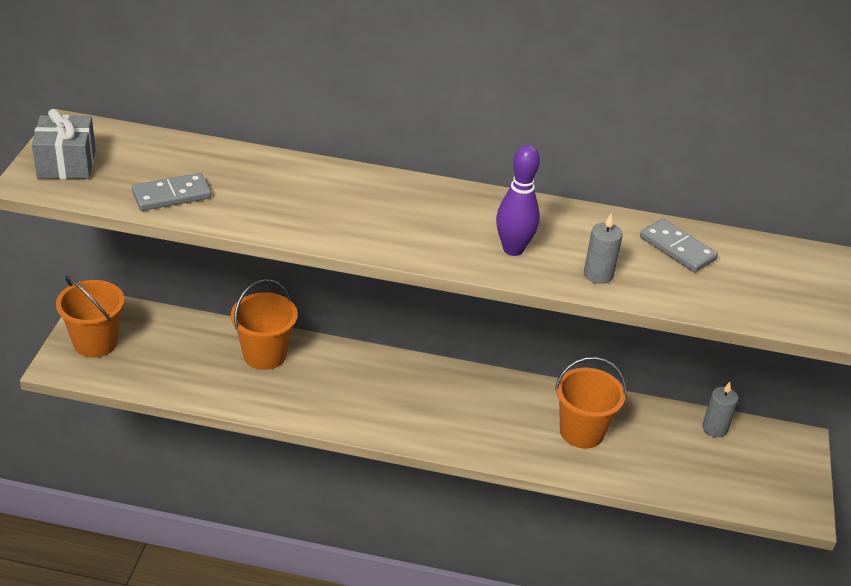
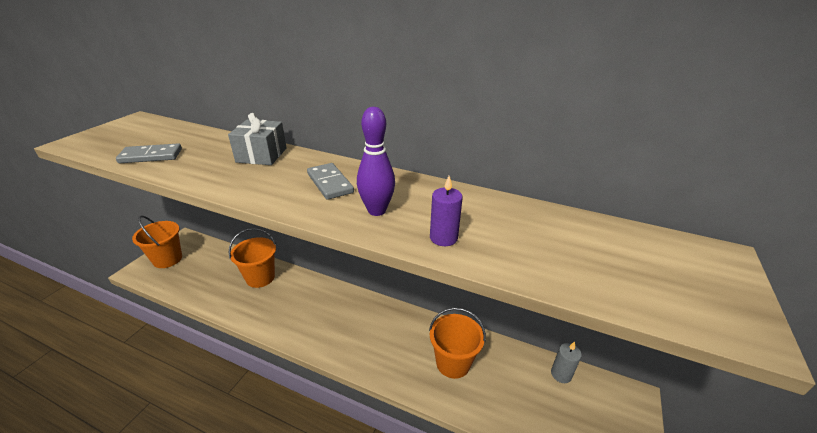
camera: 15 degrees right, 5 degrees down
grey gift [32,109,96,179] -> grey gift moved to [228,113,286,165]
grey candle [584,213,623,284] -> purple candle [430,176,463,246]
grey domino [640,219,718,272] -> grey domino moved to [307,163,354,200]

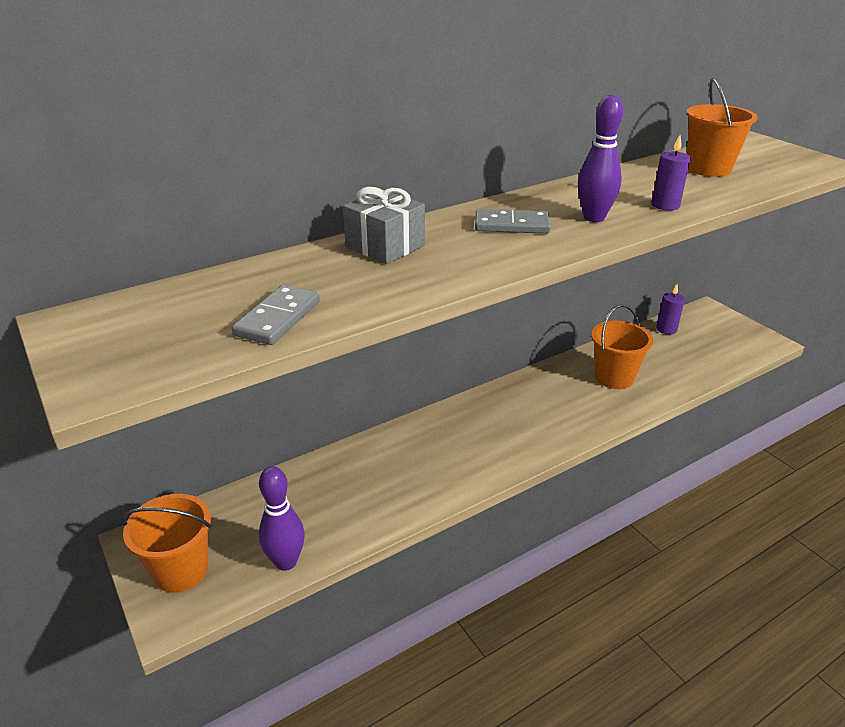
camera: 55 degrees left, 0 degrees up
orange bucket [229,228,276,288] -> orange bucket moved to [686,78,758,177]
grey candle [551,341,582,383] -> purple candle [656,284,685,334]
none -> purple bowling pin [259,466,305,571]

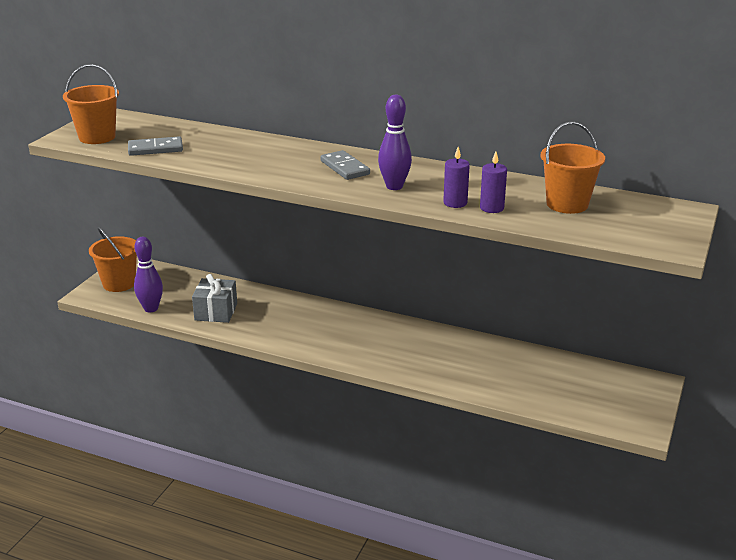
camera: 55 degrees right, 5 degrees down
grey gift [343,187,425,264] -> grey gift moved to [192,274,237,323]
orange bucket [591,304,653,389] -> orange bucket moved to [63,64,119,144]
purple candle [656,284,685,334] -> purple candle moved to [480,152,507,213]

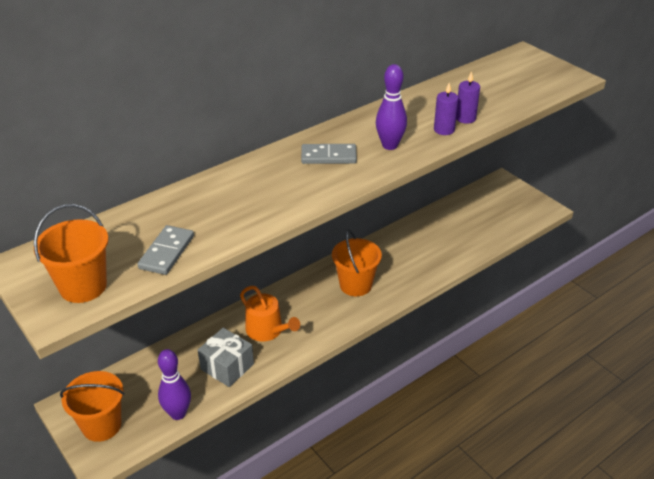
camera: 60 degrees left, 10 degrees up
orange bucket [541,122,605,214] -> orange bucket moved to [332,230,382,296]
none -> orange watering can [240,286,300,341]

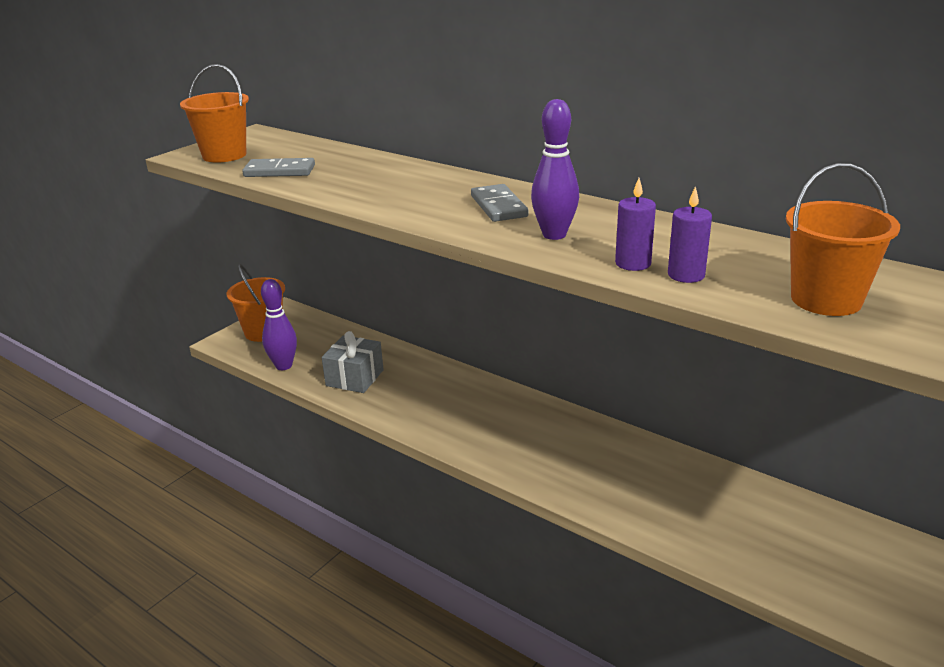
camera: 75 degrees right, 10 degrees down
orange watering can [240,286,300,341] -> none
orange bucket [332,230,382,296] -> orange bucket moved to [786,163,900,316]

